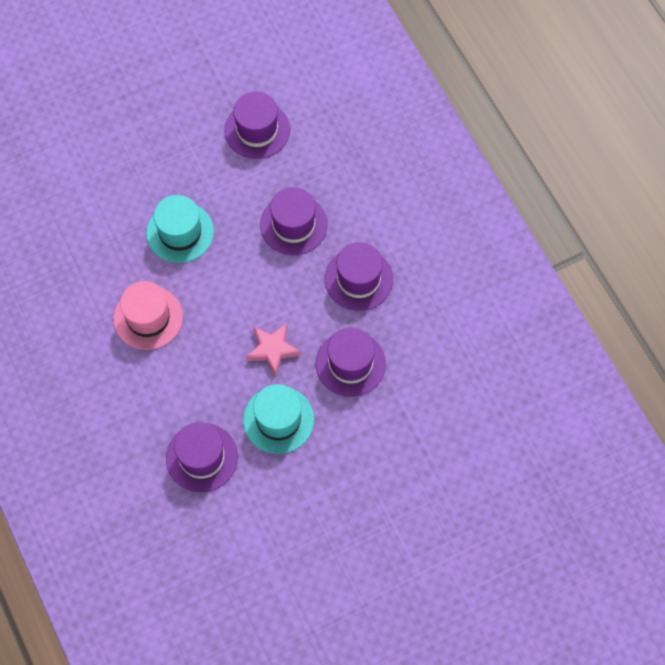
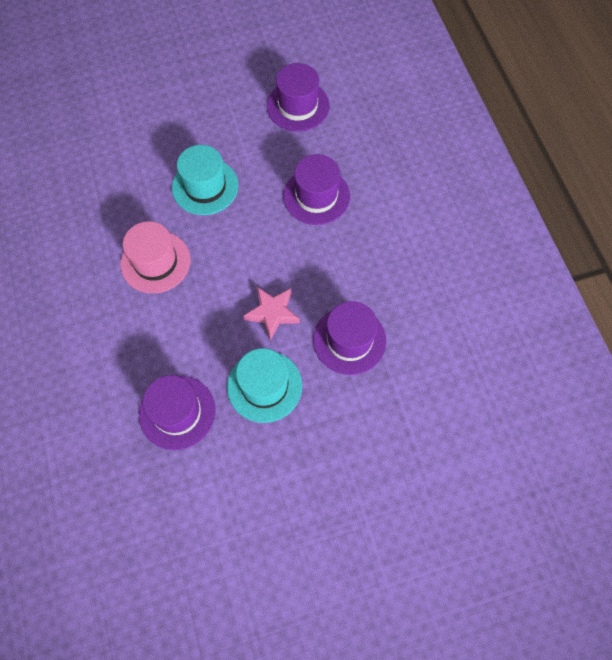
camera: 10 degrees right, 0 degrees up
purple hat [325,242,393,311] -> none

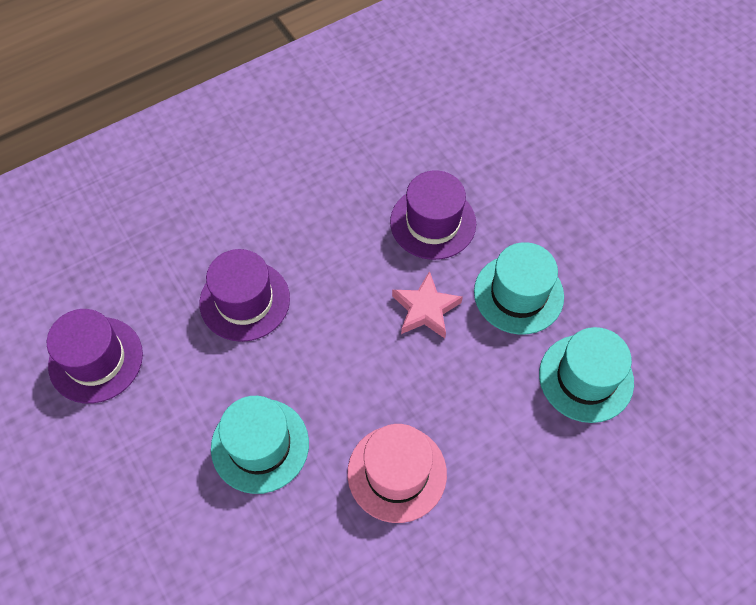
camera: 105 degrees left, 5 degrees down
purple hat [139,375,215,450] -> turquoise hat [539,327,634,423]

